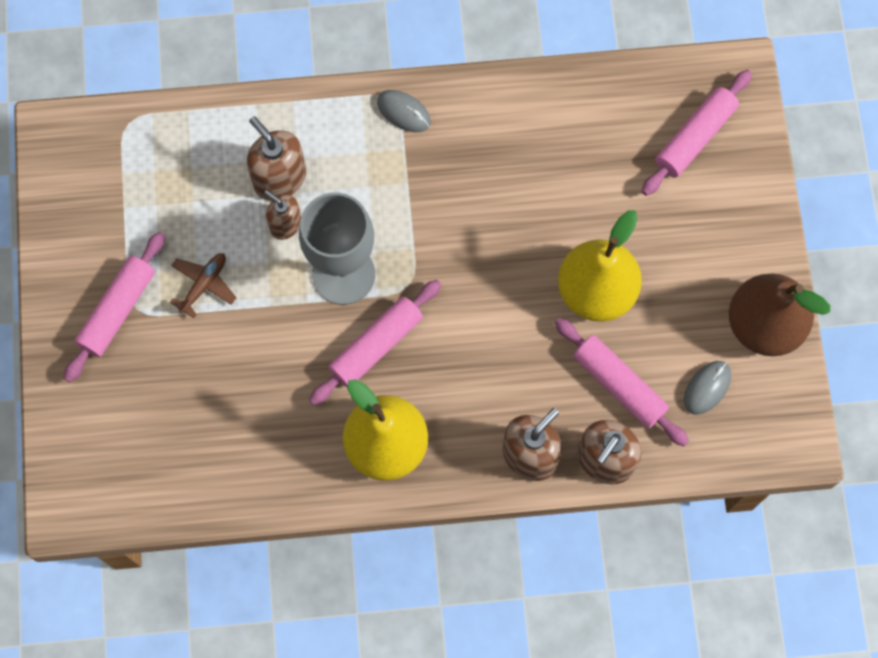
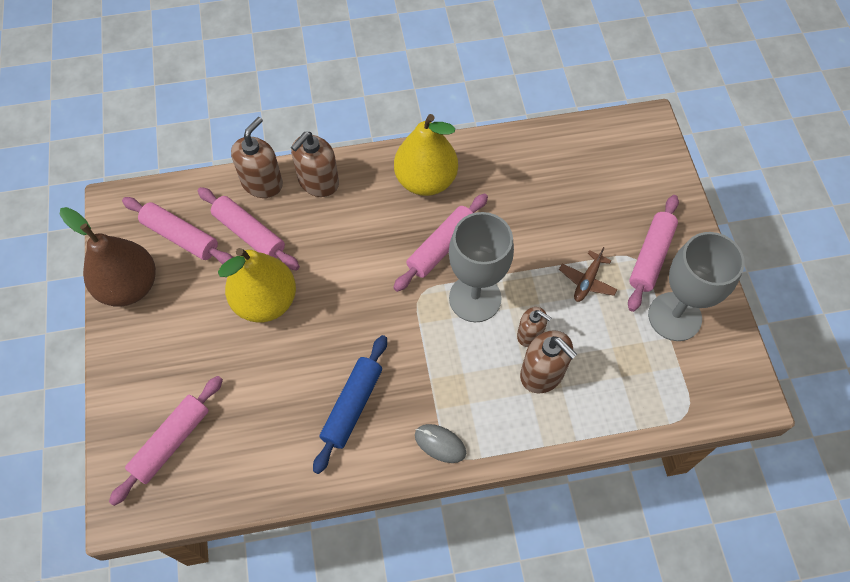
camera: 175 degrees right, 10 degrees down
grey mouse [684,361,731,415] -> pink rolling pin [122,197,233,264]
none -> blue rolling pin [313,335,387,474]
none -> grey goblet [648,232,745,341]

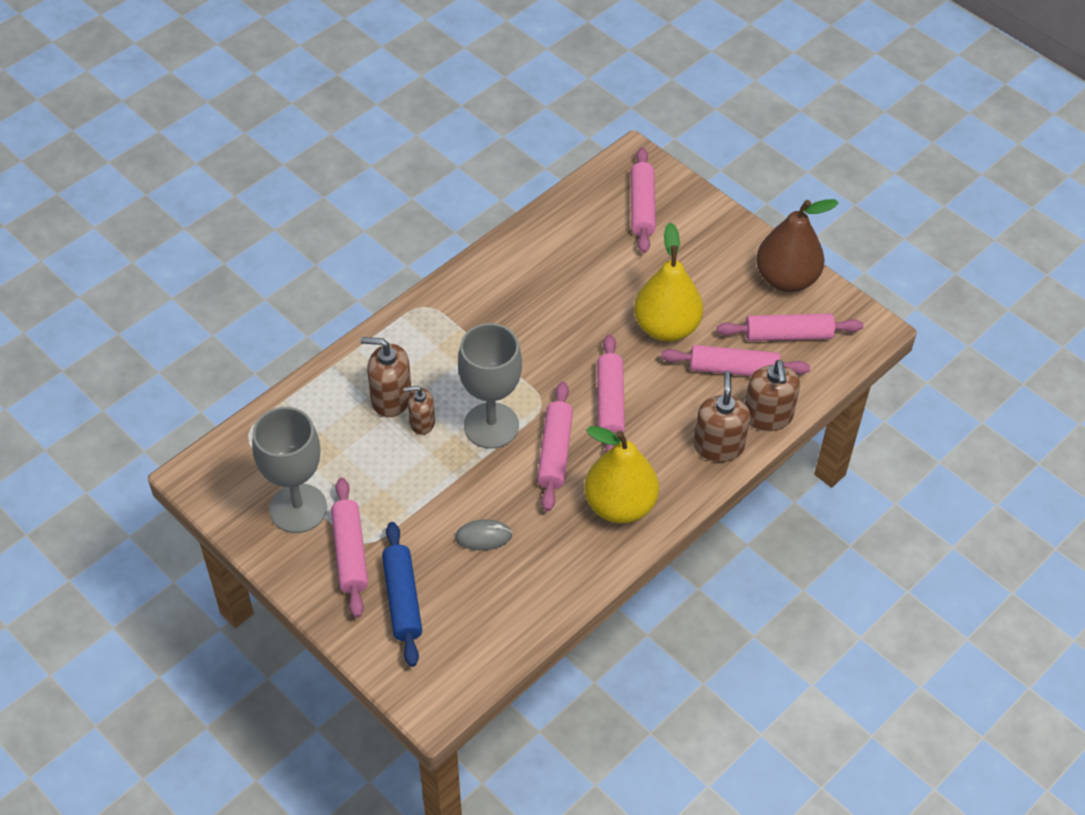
camera: 145 degrees right, 10 degrees down
blue rolling pin [313,335,387,474] -> blue rolling pin moved to [382,522,422,667]
grey mouse [415,424,466,463] -> grey mouse moved to [455,520,513,550]
brown plane [559,247,618,302] -> none
none -> pink rolling pin [597,334,625,452]

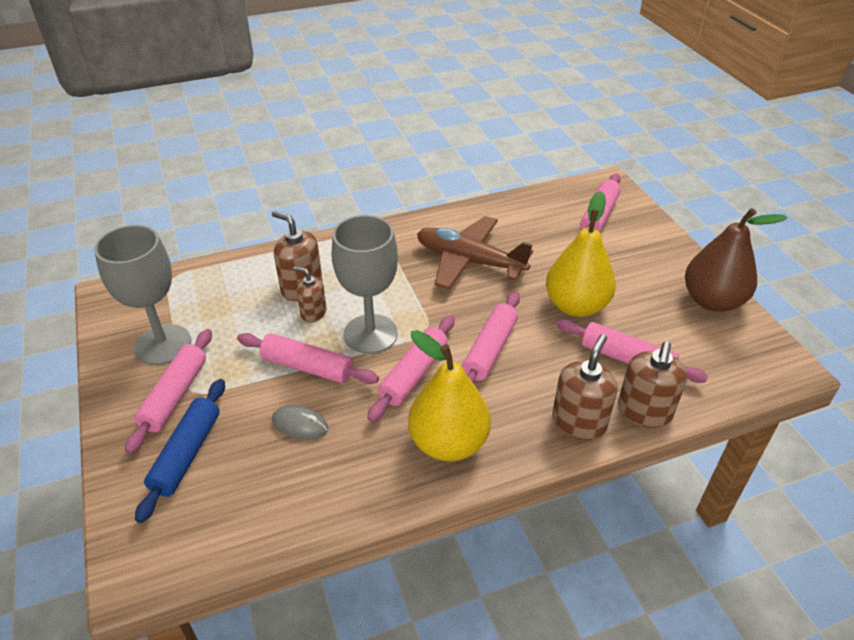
camera: 25 degrees right, 10 degrees down
pink rolling pin [717,314,863,341] -> pink rolling pin moved to [237,333,379,384]
none -> brown plane [417,216,533,290]

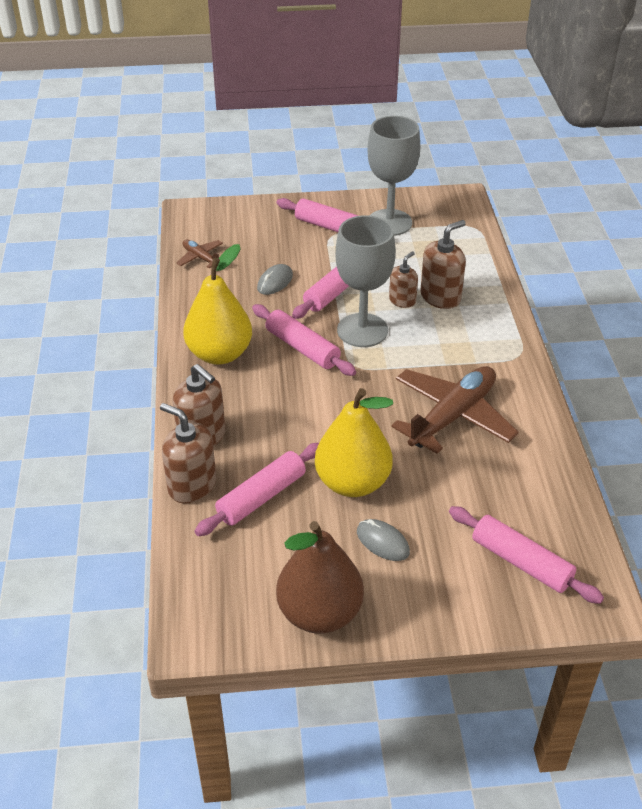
camera: 105 degrees right, 0 degrees up
blue rolling pin [135,379,225,523] -> none
pink rolling pin [462,292,520,384] -> none
none -> brown plane [177,240,223,268]
none -> grey mouse [357,519,410,561]

